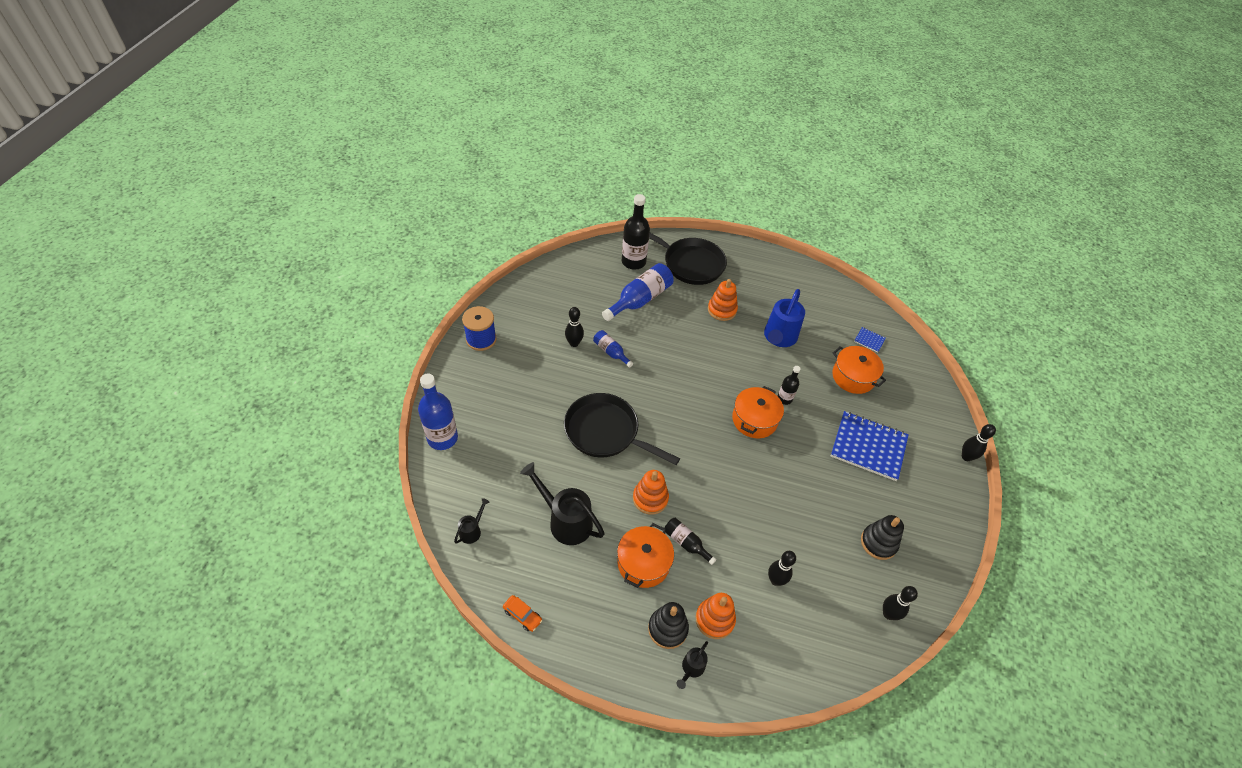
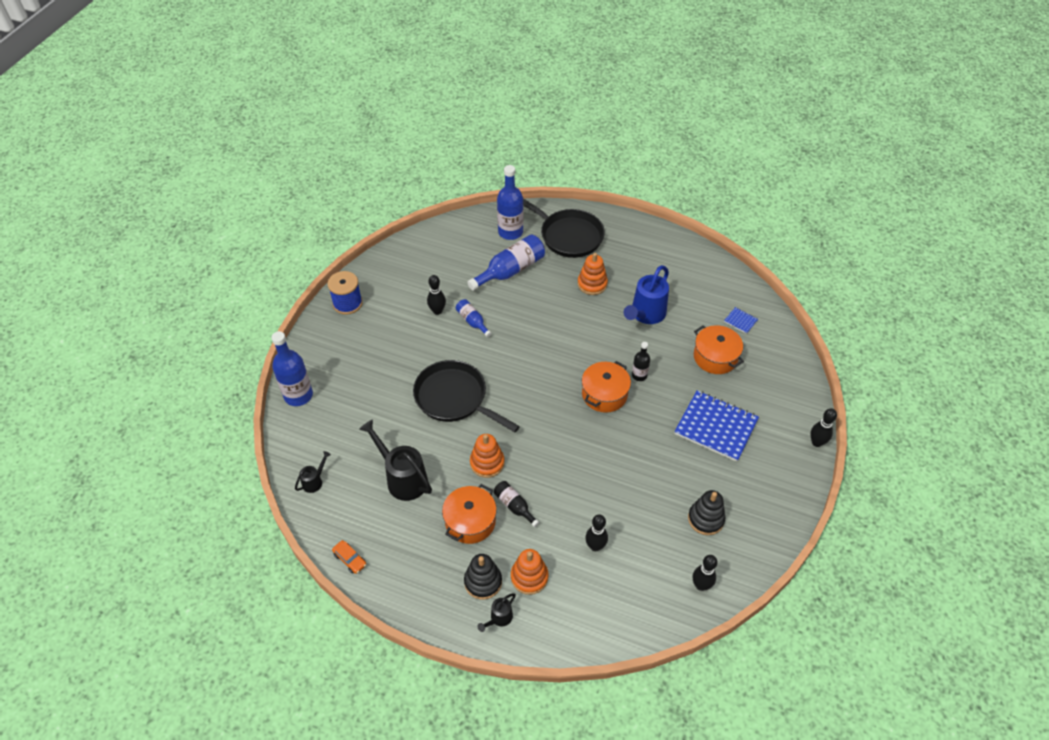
camera: 10 degrees right, 0 degrees up
black bottle [622,194,650,270] -> blue bottle [497,165,524,240]

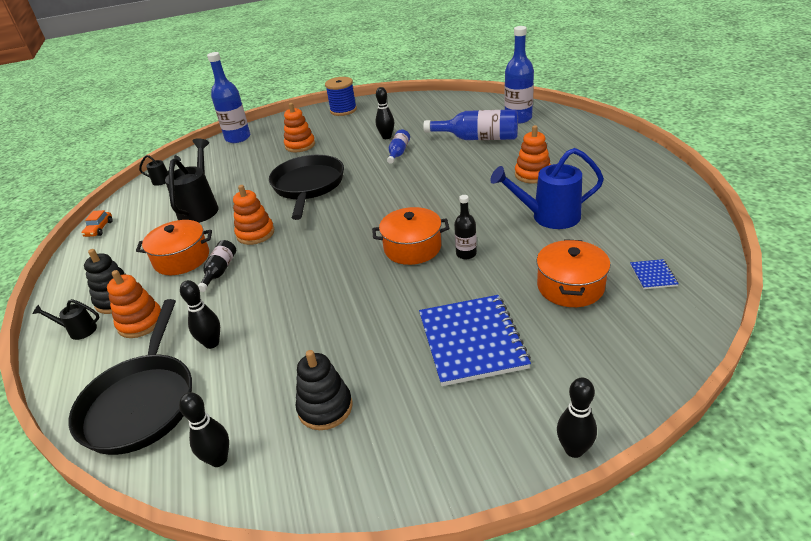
camera: 55 degrees right, 15 degrees down
black pan [523,199,605,258] -> black pan moved to [68,299,192,455]
none -> orange stacking toy [284,103,315,152]

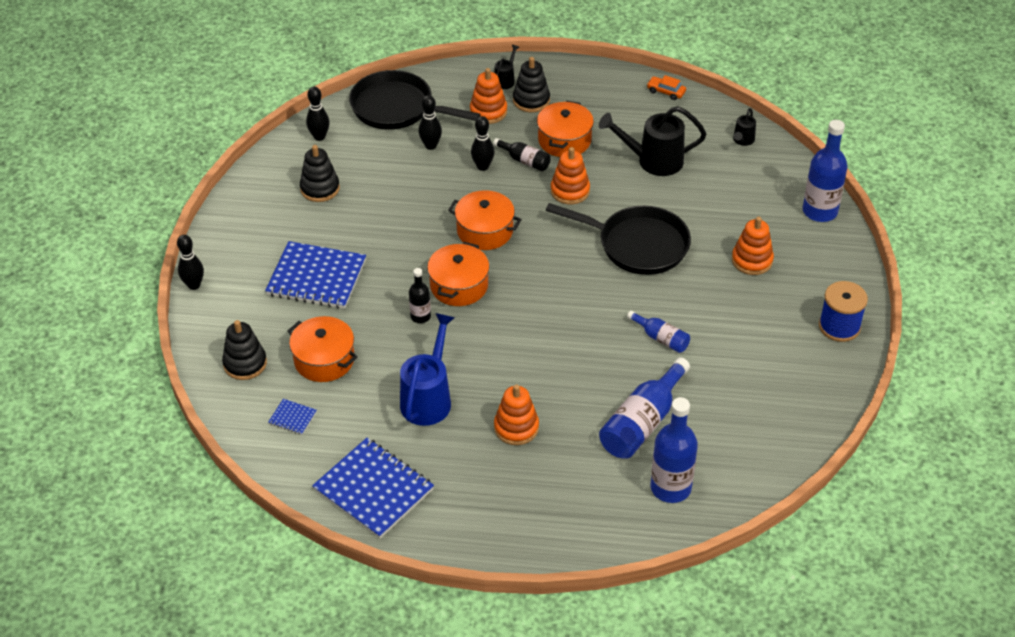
camera: 110 degrees right, 10 degrees up
black watering can [165,138,219,223] -> black watering can turned 150 degrees clockwise [599,106,706,176]
black bowling pin [375,87,394,139] -> black bowling pin moved to [471,116,495,171]
none -> black stacking toy [222,320,267,380]
none -> blue notebook [312,438,434,539]
none -> orange pot [448,190,522,250]

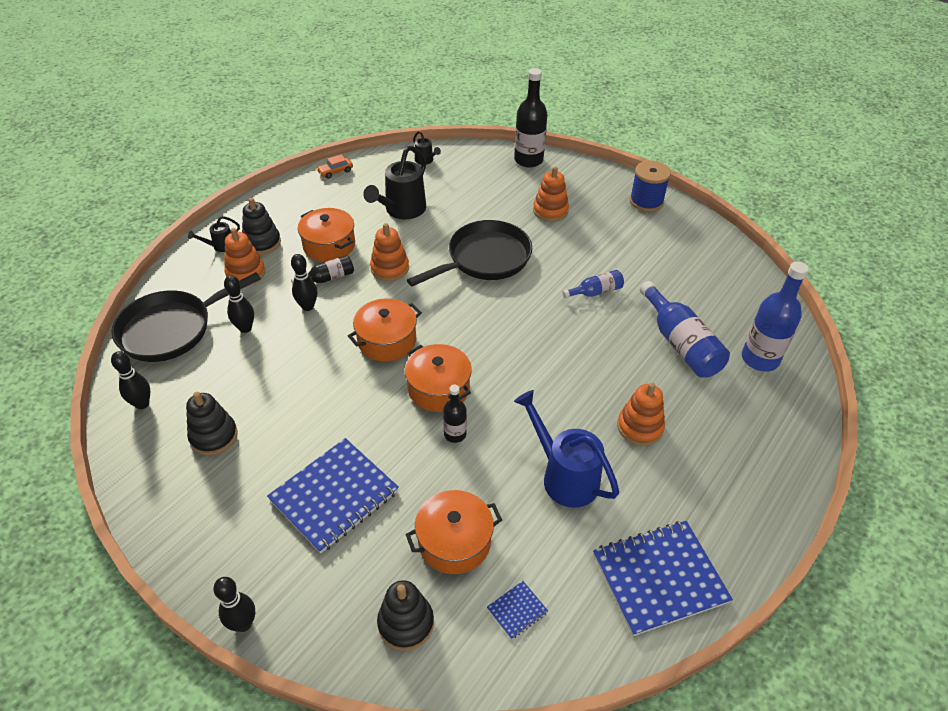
camera: 60 degrees left, 0 degrees up
black watering can [494,45,520,89] -> black watering can turned 90 degrees counterclockwise [188,216,240,252]
blue bottle [803,120,848,222] -> black bottle [514,68,548,167]

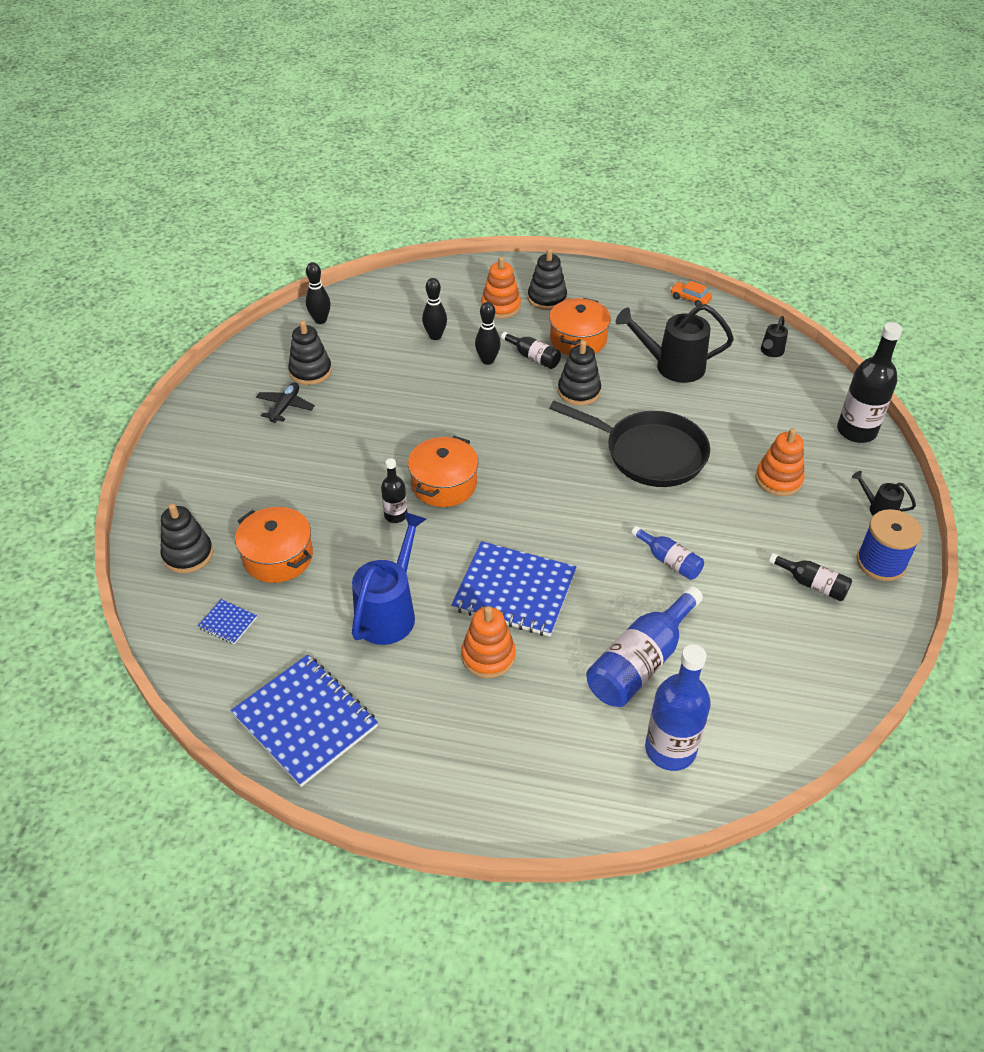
camera: 65 degrees right, 0 degrees up
black pan [112,272,261,362] -> none
black watering can [188,216,240,252] -> black watering can moved to [852,471,916,515]
black bowling pin [213,577,255,632] -> none
blue notebook [267,438,399,553] -> blue notebook moved to [451,541,576,636]
orange pot [348,298,422,362] -> none
orange stacking toy [370,223,409,281] -> black stacking toy [558,340,601,405]
none -> black plane [256,383,315,423]
none -> black bottle [769,553,852,601]

